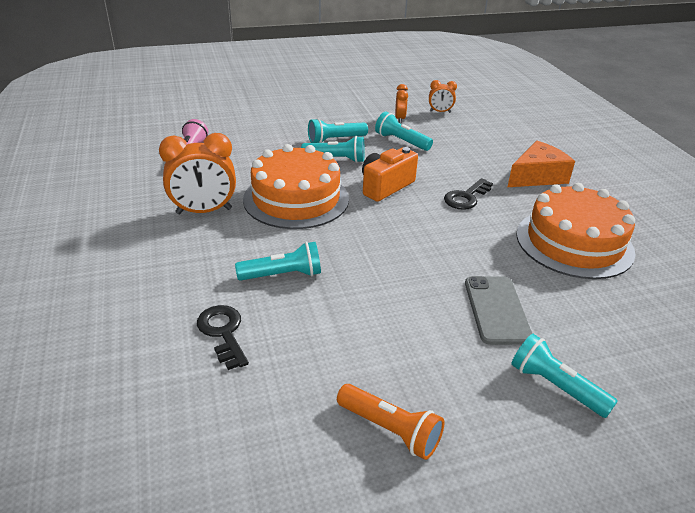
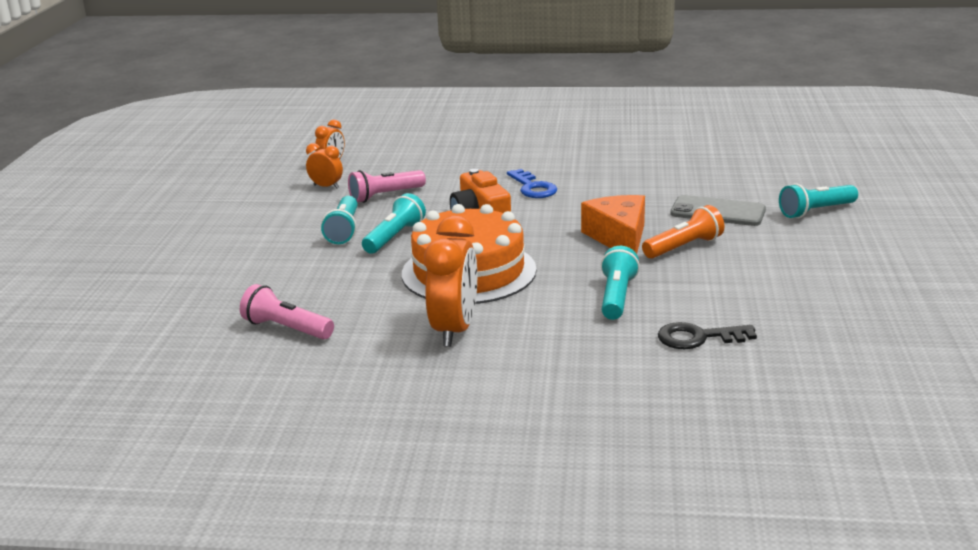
camera: 65 degrees left, 10 degrees down
orange flashlight [337,384,444,460] -> orange flashlight moved to [642,205,724,258]
turquoise flashlight [375,112,433,151] -> pink flashlight [348,170,426,203]
black key [444,178,493,210] -> blue key [507,169,557,198]
orange cheese [508,141,575,187] -> orange cheese moved to [581,195,645,254]
orange cake [516,183,635,279] -> none

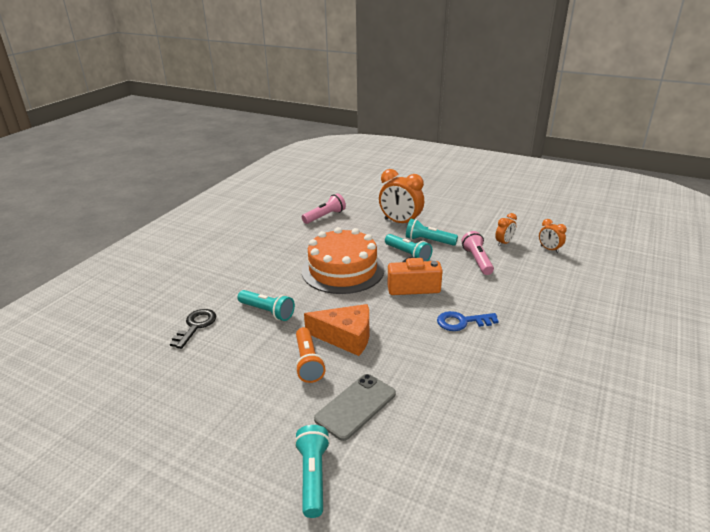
camera: 110 degrees right, 5 degrees up
orange clock [424,215,477,347] -> orange clock moved to [379,169,424,223]

